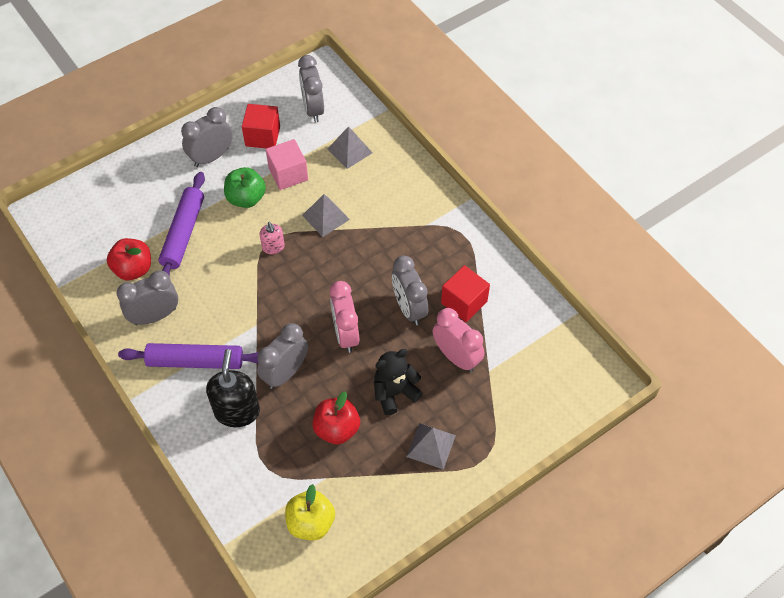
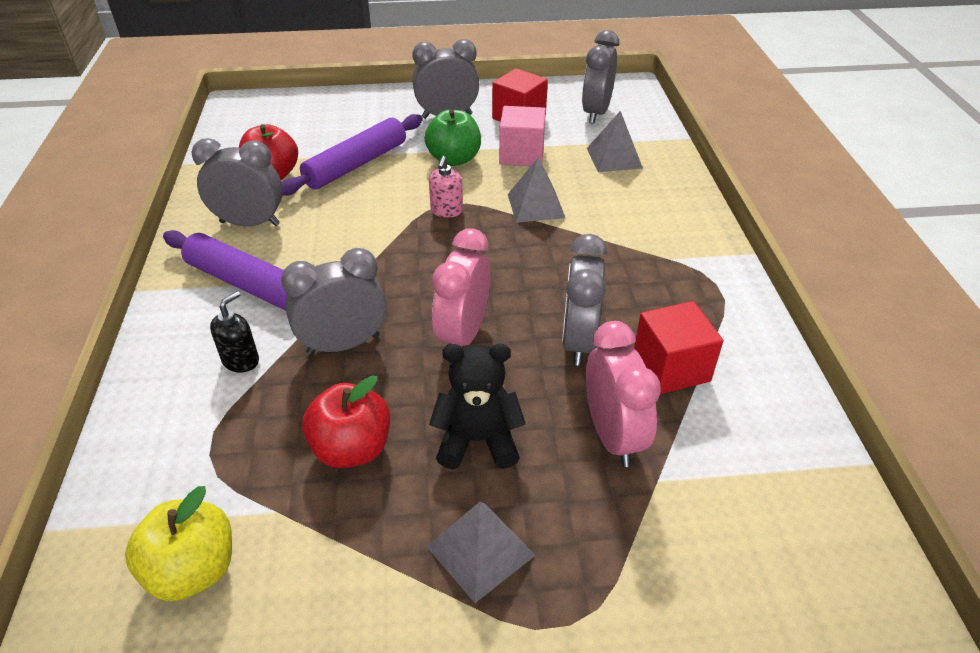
camera: 30 degrees right, 15 degrees down
black soap dispenser [206,349,260,427] -> black soap dispenser [210,291,259,373], size x0.54

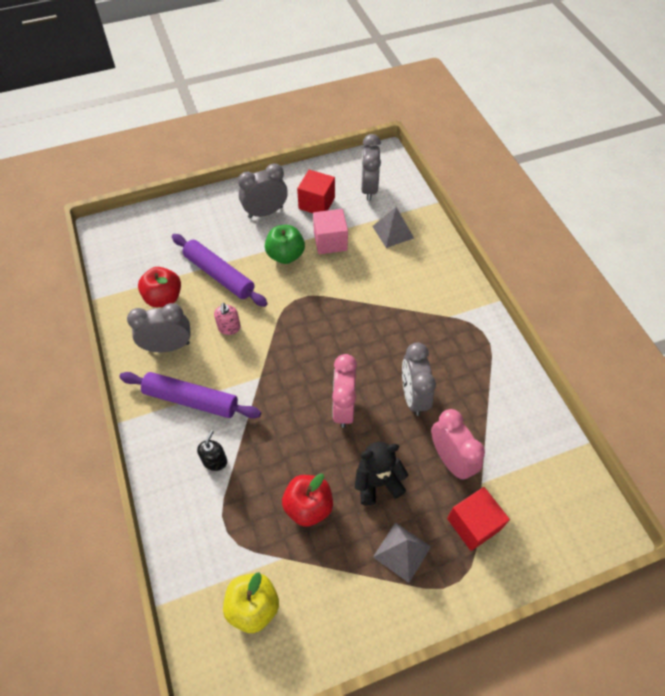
camera: 15 degrees left, 15 degrees up
grey clock [281,248,386,355] -> none
purple rolling pin [282,114,423,196] -> purple rolling pin turned 75 degrees counterclockwise [172,234,268,307]
pink soap dispenser [429,156,463,218] -> pink soap dispenser moved to [214,303,241,335]
grey pyramid [508,157,565,223] -> none
red cube [634,301,723,394] -> red cube moved to [447,487,510,551]

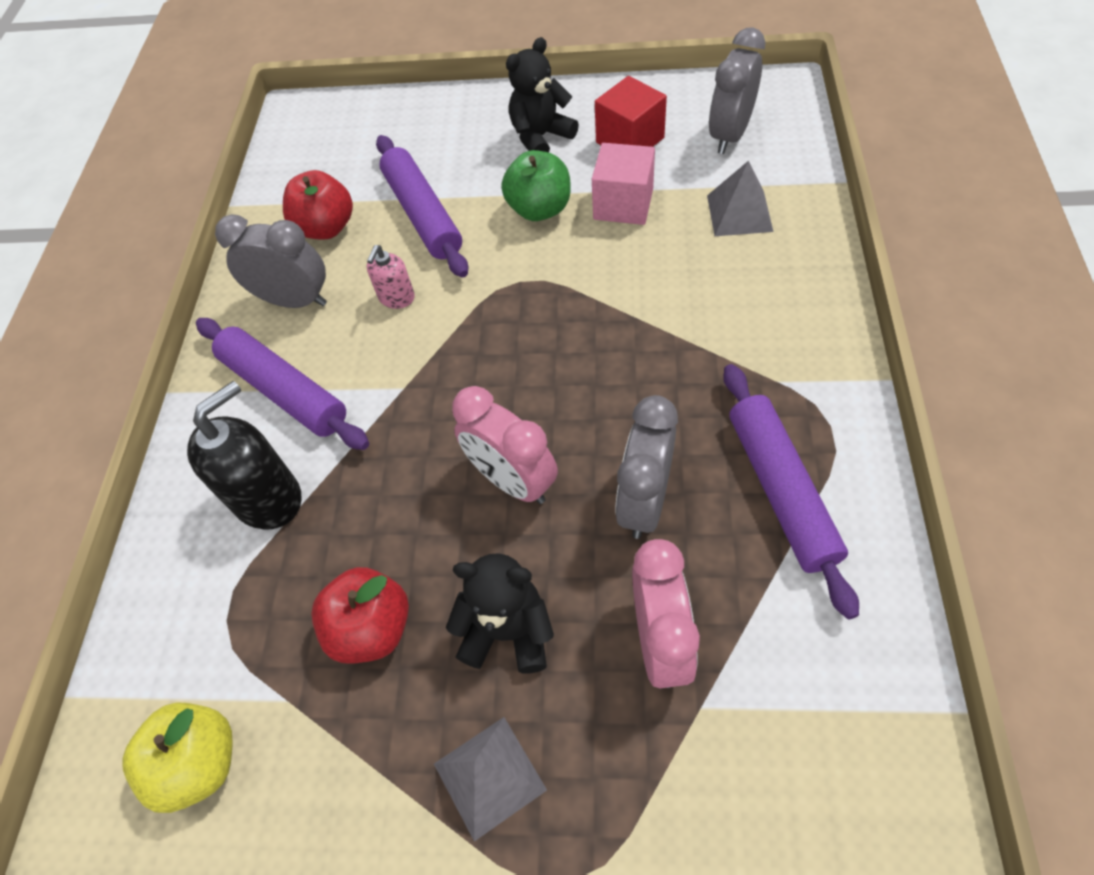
camera: 30 degrees right, 0 degrees up
black soap dispenser [197,430,227,471] -> black soap dispenser [187,381,302,529], size x1.85
grey clock [238,163,288,218] -> black teddy bear [506,37,579,152]
pink clock [332,354,357,428] -> pink clock turned 75 degrees counterclockwise [452,386,558,504]
red cube [447,487,510,551] -> none
none -> purple rolling pin [723,364,859,620]

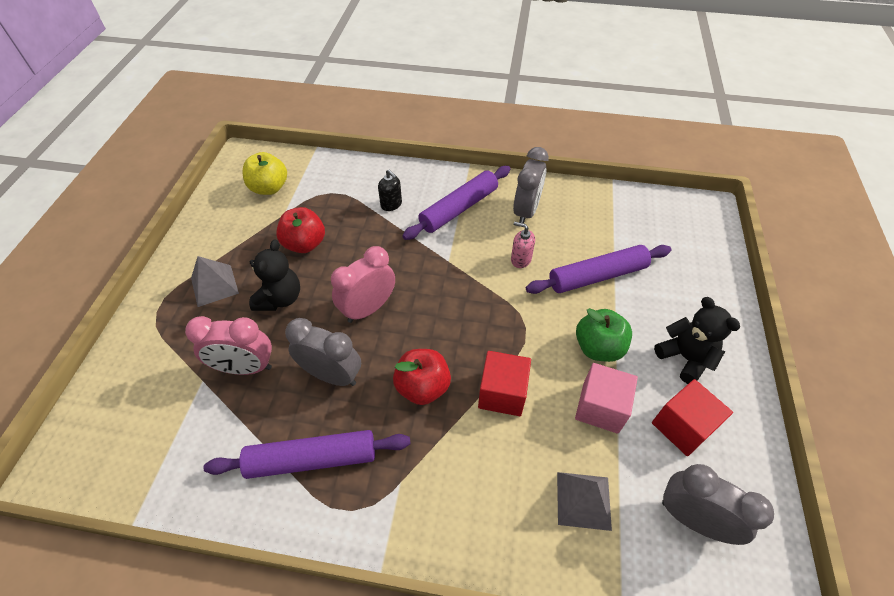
camera: 90 degrees right, 5 degrees down
black soap dispenser [187,381,302,529] -> black soap dispenser [378,170,402,211], size x0.54
red apple [283,170,353,240] -> red apple moved to [393,349,451,405]
none -> red cube [478,351,531,416]

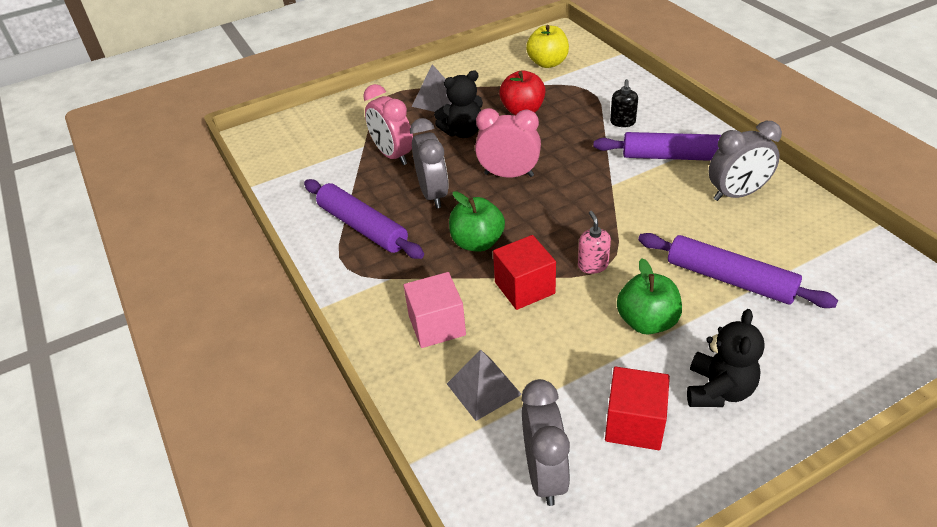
camera: 55 degrees right, 10 degrees down
red apple [393,349,451,405] -> green apple [449,191,505,252]
pink soap dispenser [511,221,535,268] -> pink soap dispenser moved to [578,211,611,274]
pink cube [575,363,638,434] -> pink cube moved to [404,272,466,348]

